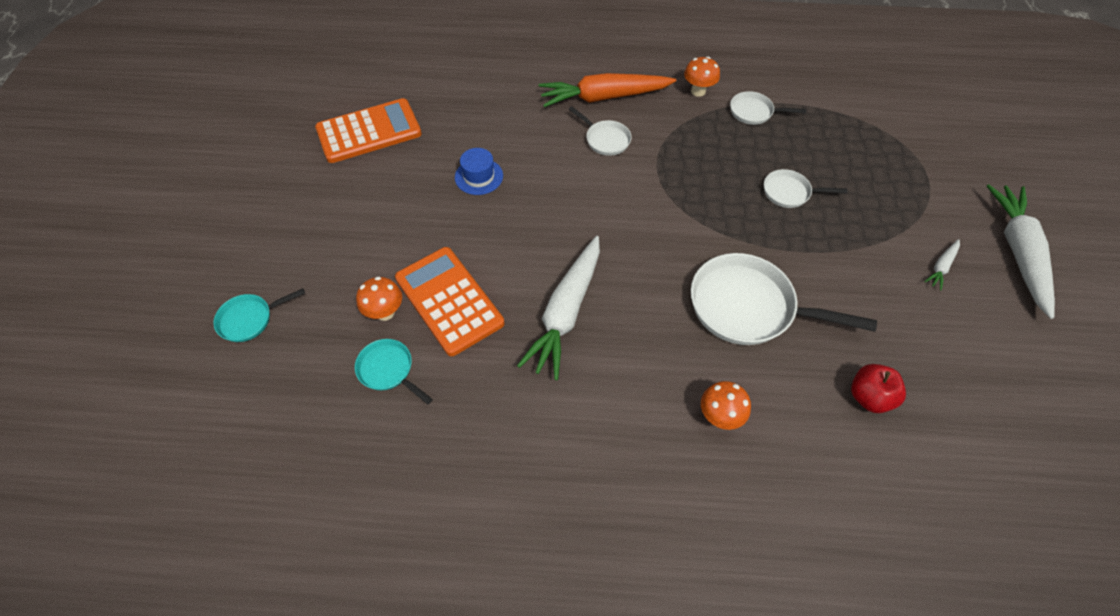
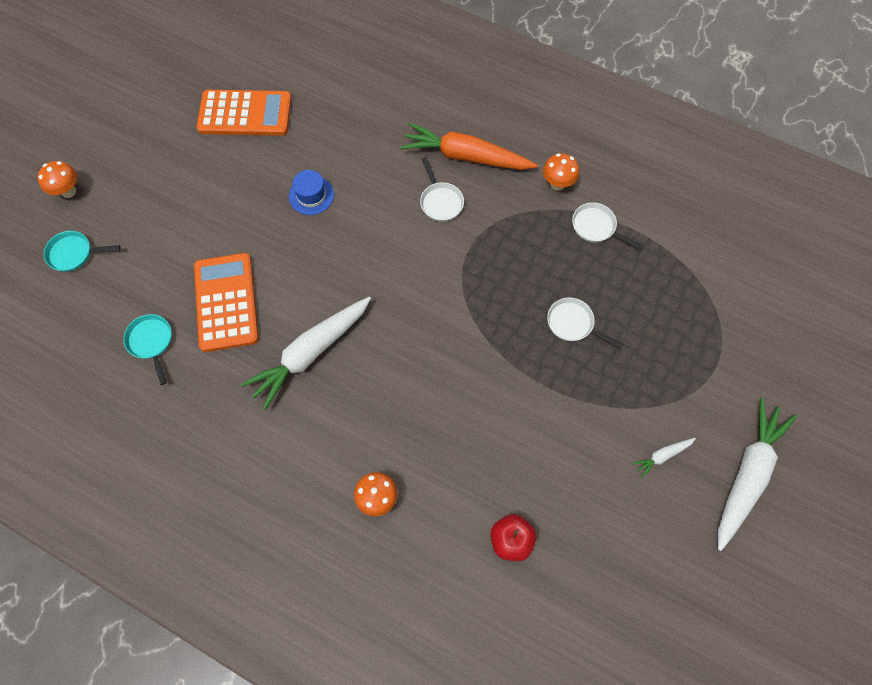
camera: 25 degrees right, 10 degrees up
orange mushroom [356,277,402,321] -> orange mushroom moved to [38,161,77,198]
white pan [691,253,877,345] -> none

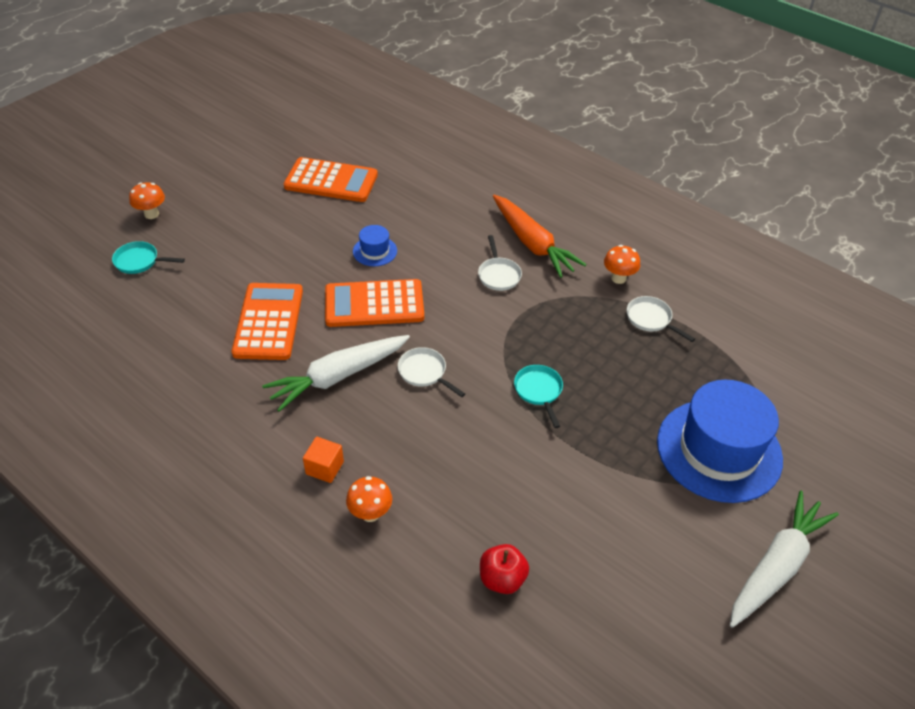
camera: 10 degrees right, 20 degrees down
turquoise pan [123,314,172,385] -> turquoise pan moved to [514,365,563,428]
orange carrot [400,123,538,170] -> orange carrot turned 150 degrees counterclockwise [493,195,587,278]
white pan [547,297,623,349] -> white pan moved to [398,347,465,397]
white carrot [632,438,696,478] -> none
none -> orange cube [303,437,344,483]
none -> orange calculator [325,279,424,327]
none -> blue hat [657,380,783,503]

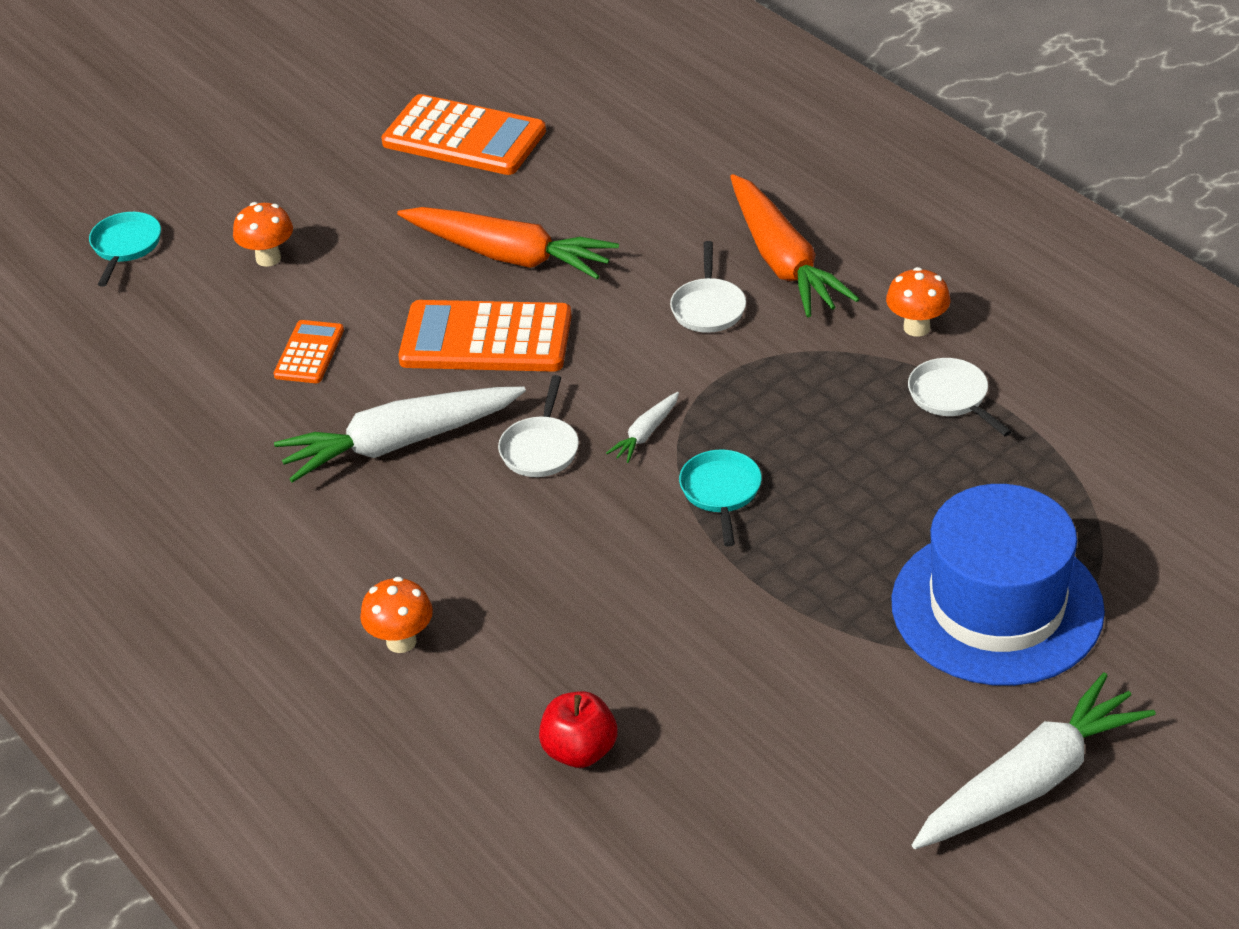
camera: 15 degrees right, 5 degrees down
turquoise pan [112,241,185,274] -> turquoise pan turned 75 degrees clockwise [89,212,161,287]
orange mushroom [129,182,165,219] -> orange mushroom moved to [233,202,293,267]
orange calculator [232,283,303,360] -> orange calculator [274,320,344,383], size x0.52
orange cube [303,437,344,483] -> none
blue hat [353,225,397,266] -> orange carrot [397,207,619,279]
white pan [398,347,465,397] -> white pan turned 135 degrees counterclockwise [498,375,579,477]
none -> white carrot [606,392,679,463]

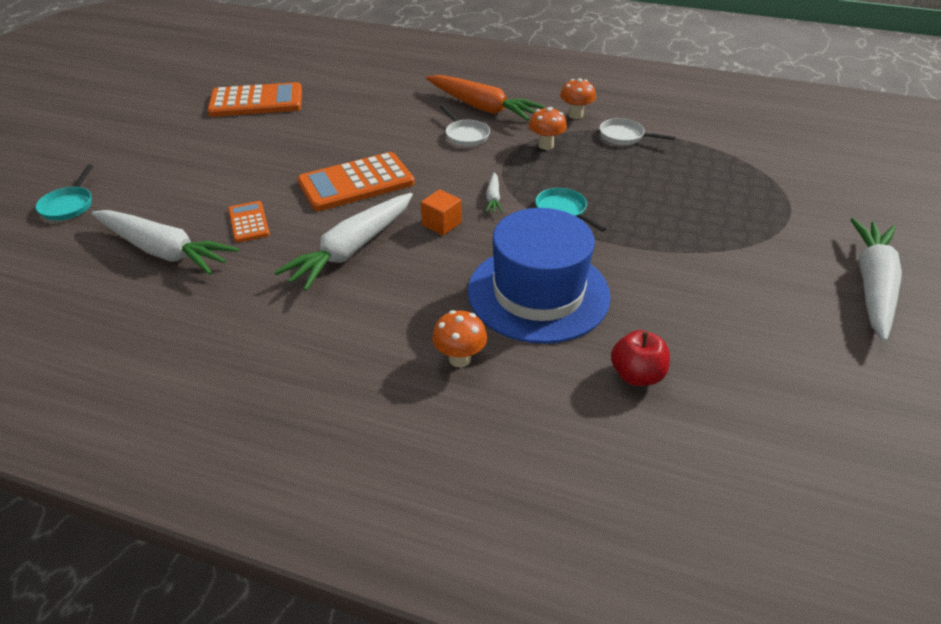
camera: 35 degrees left, 0 degrees up
turquoise pan [89,212,161,287] -> turquoise pan turned 150 degrees counterclockwise [35,165,93,221]
orange mushroom [233,202,293,267] -> orange mushroom moved to [529,107,567,150]
orange carrot [397,207,619,279] -> none
white pan [498,375,579,477] -> orange cube [421,189,462,236]
blue hat [891,484,1105,686] -> blue hat moved to [468,208,611,344]
none -> white carrot [91,210,239,275]

